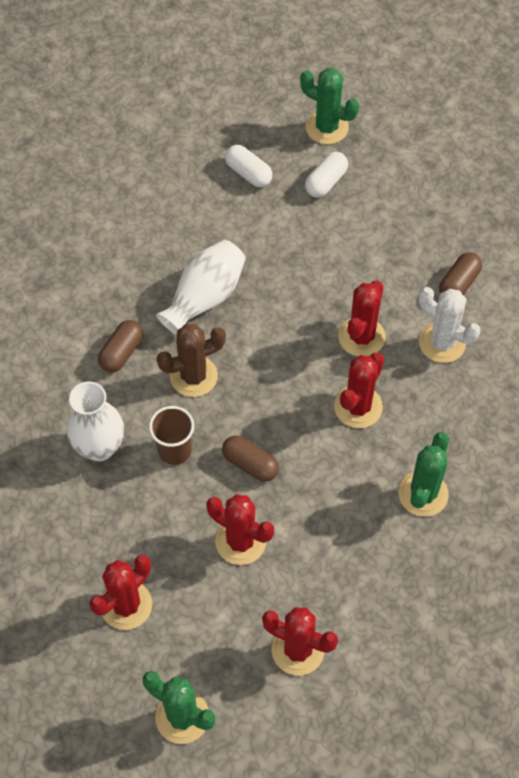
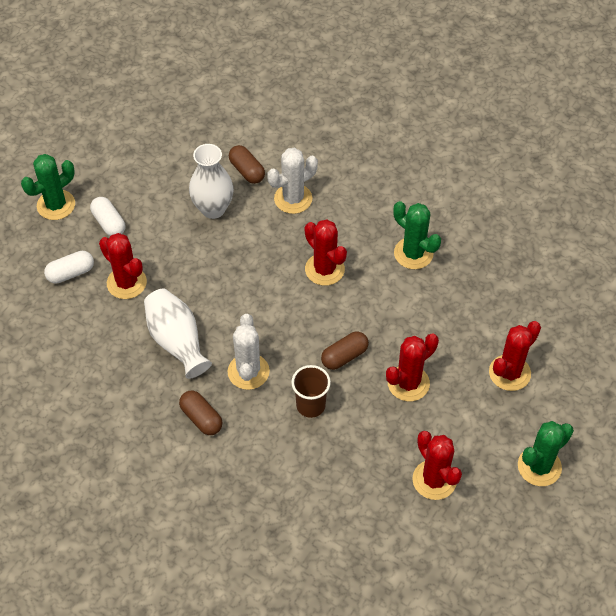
camera: 70 degrees left, 5 degrees down
white vase [67,382,124,461] -> white vase moved to [189,144,234,219]
brown cactus [157,324,226,397] -> white cactus [228,314,270,390]
red cactus [338,280,385,356] -> red cactus moved to [99,233,147,299]

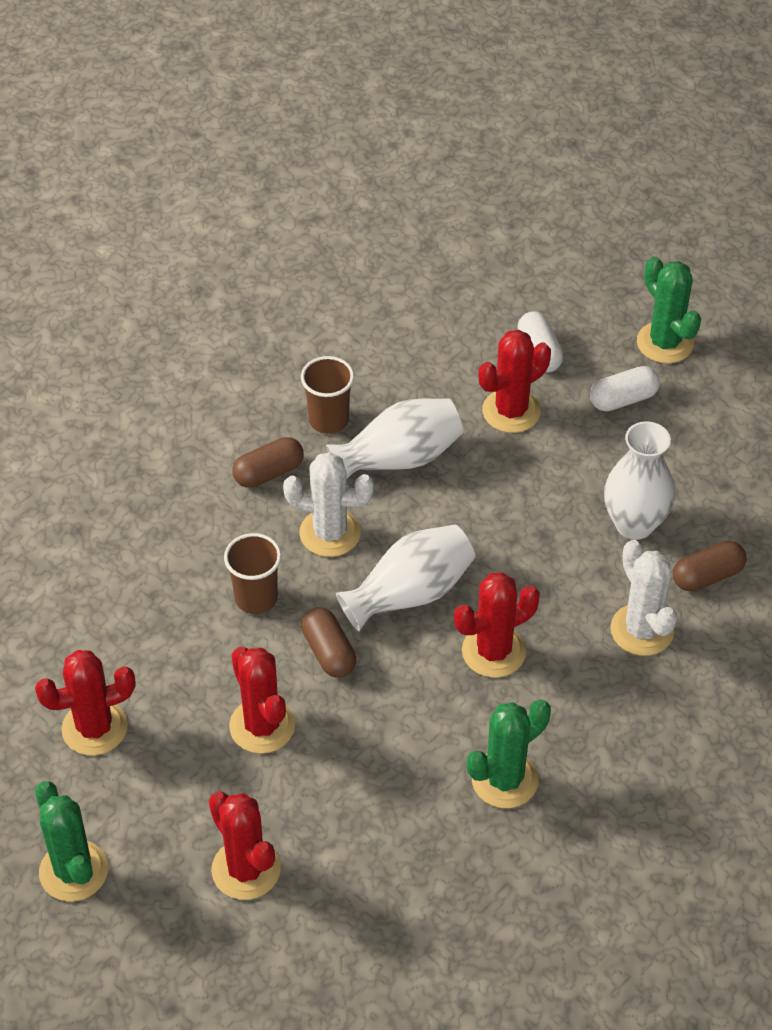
camera: 100 degrees right, 5 degrees down
none -> brown cup [301,356,354,434]
none -> white vase [336,524,475,631]

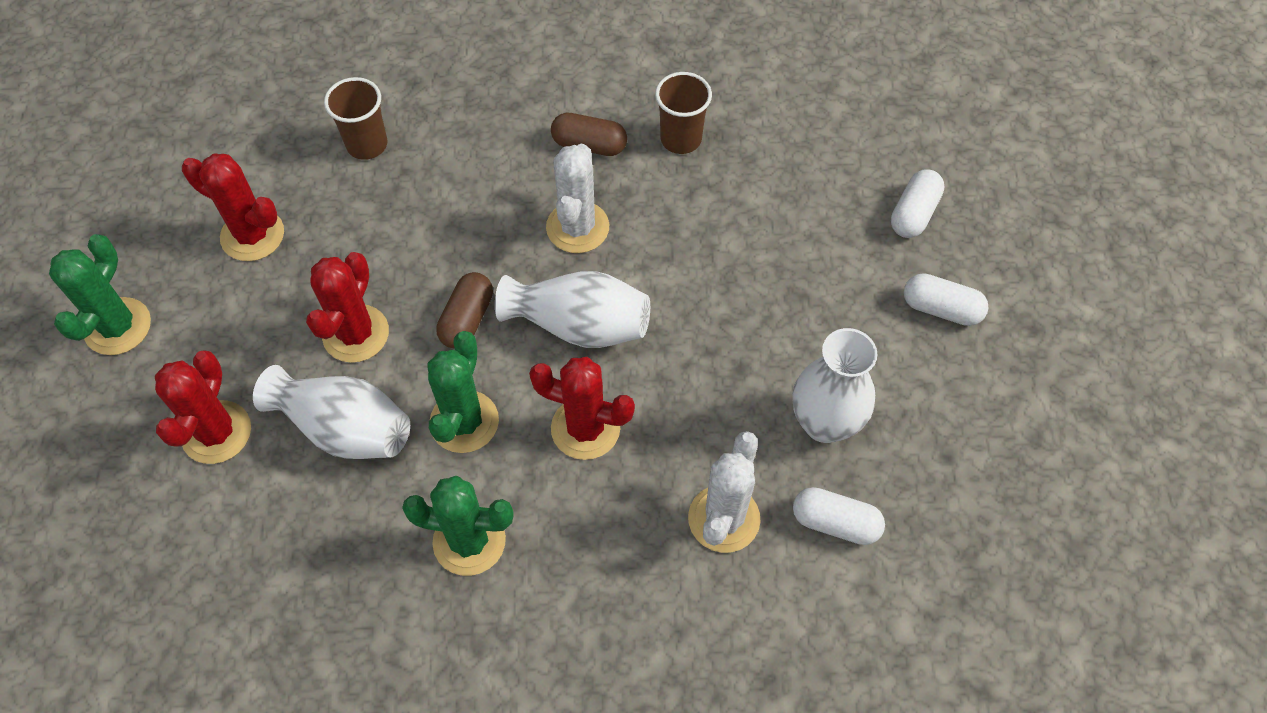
camera: 45 degrees right, 10 degrees up
brown cup [224,533,281,614] -> brown cup moved to [324,77,387,160]
white cactus [283,452,374,557] -> white cactus turned 45 degrees clockwise [546,144,609,253]
white vase [326,398,464,479] -> white vase moved to [253,365,410,459]
red cactus [478,329,551,433] -> none
green cactus [637,256,701,364] -> green cactus moved to [428,331,499,453]
brown capsule [673,541,747,592] -> white capsule [793,487,885,545]

